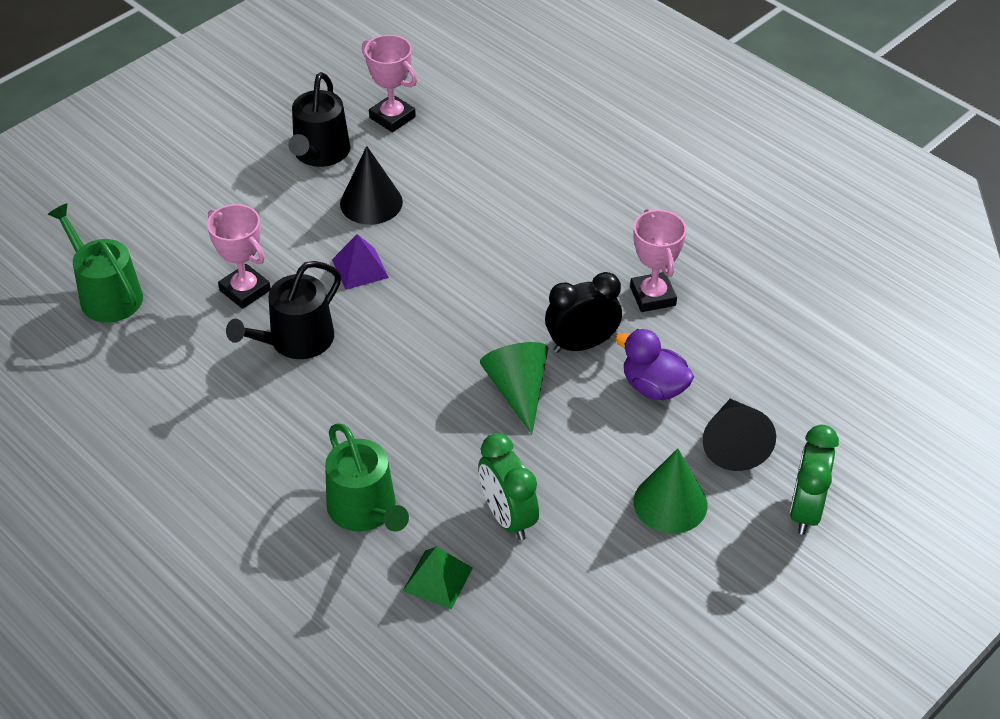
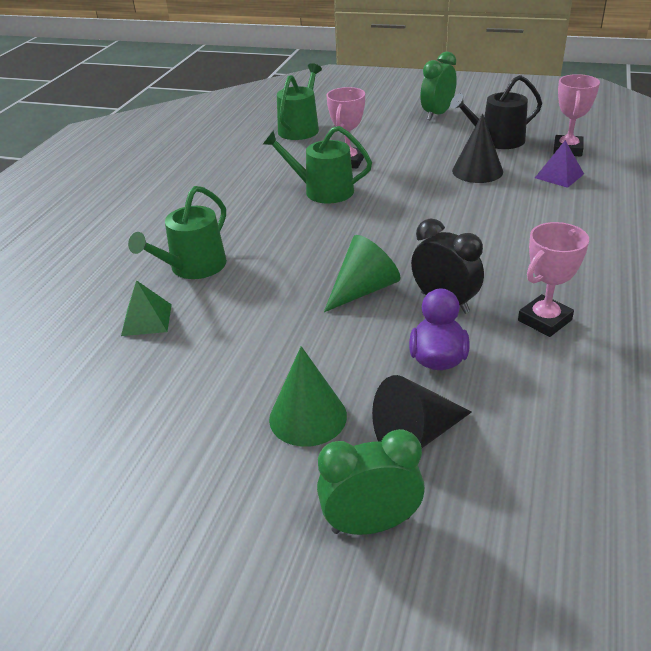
camera: 65 degrees right, 10 degrees down
black watering can [226,261,341,359] -> green watering can [263,126,372,203]
purple pyramid [332,234,389,290] -> purple pyramid moved to [535,140,584,188]
green clock [479,433,539,540] -> green clock moved to [420,52,457,120]

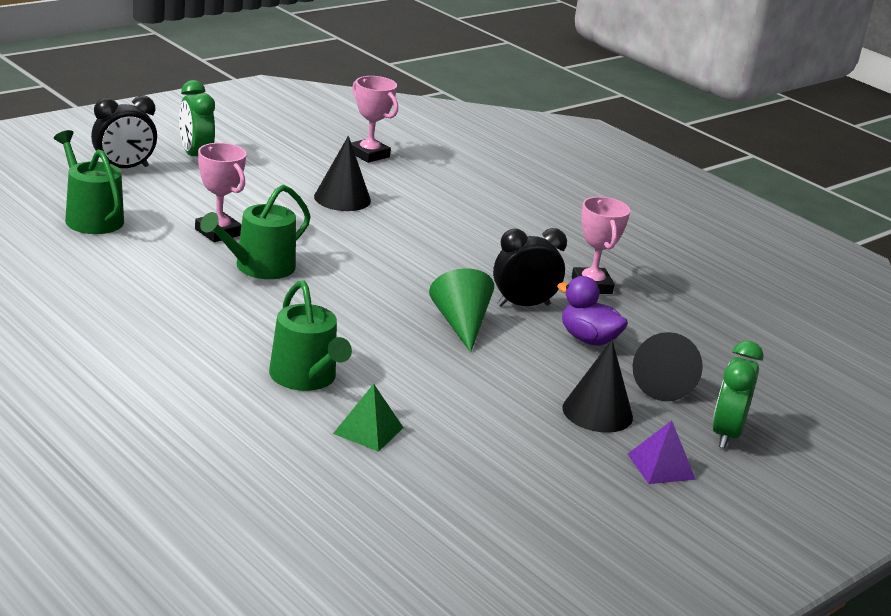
camera: 65 degrees left, 10 degrees down
green cone [269,346,347,447] -> black cone [562,339,633,433]
black watering can [450,75,542,149] -> none
purple pyramid [535,140,584,188] -> purple pyramid moved to [628,420,696,484]
none -> black clock [91,96,157,168]

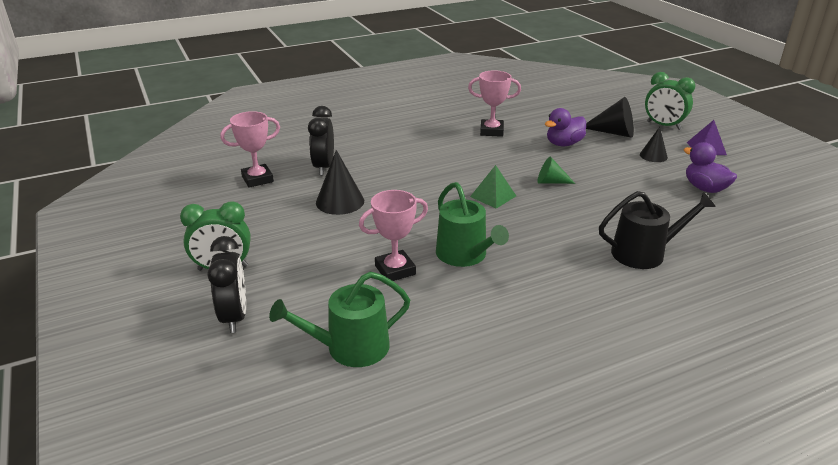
camera: 70 degrees left, 5 degrees up
green watering can [269,280,352,391] -> black watering can [599,191,716,269]
green pyramid [333,384,403,452] -> green pyramid moved to [470,165,516,209]
green cone [429,268,494,353] -> green cone [538,157,575,184], size x0.62
black clock [493,228,567,307] -> black clock moved to [308,106,334,175]
black cone [562,339,633,433] -> black cone [640,127,668,162], size x0.62
none -> purple duck [684,142,737,193]

